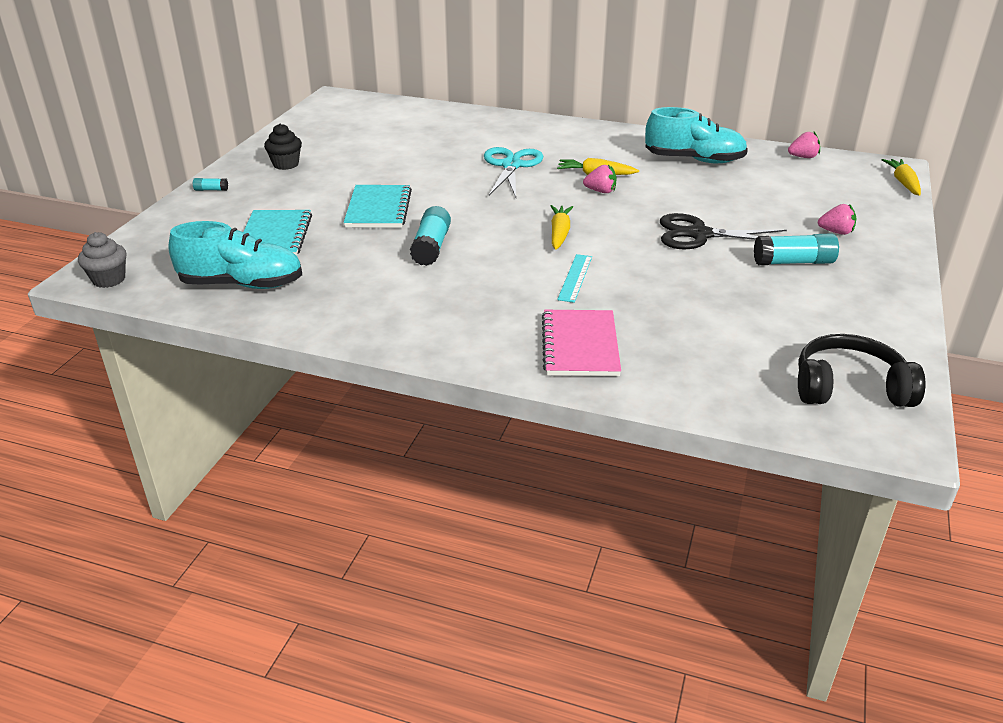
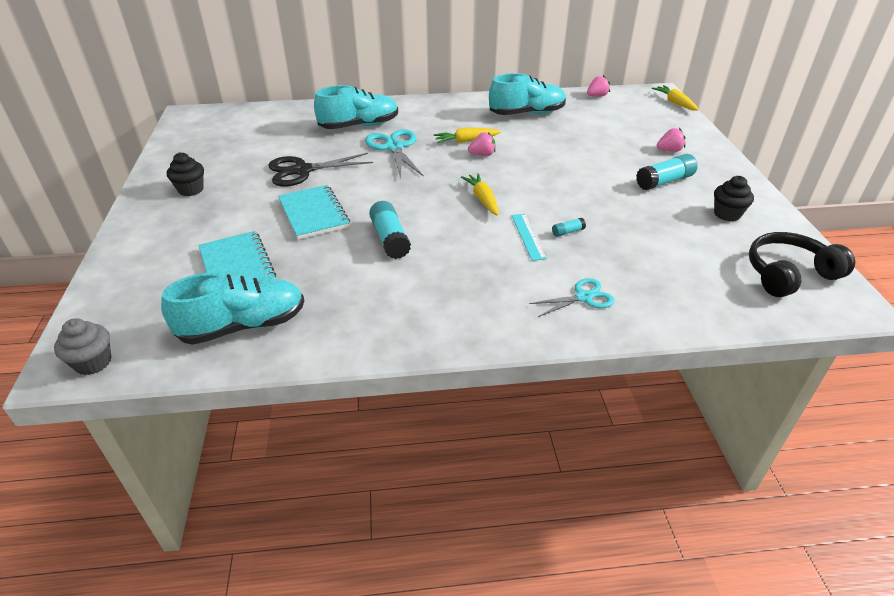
camera: 25 degrees left, 5 degrees up
turquoise glue stick [193,178,228,191] -> turquoise glue stick moved to [552,218,586,237]
pink notebook [542,310,621,376] -> turquoise scissors [529,278,615,317]
black scissors [660,213,787,249] -> black scissors moved to [268,153,373,187]
none -> turquoise shoe [314,85,398,129]
none -> black cupcake [714,176,754,221]

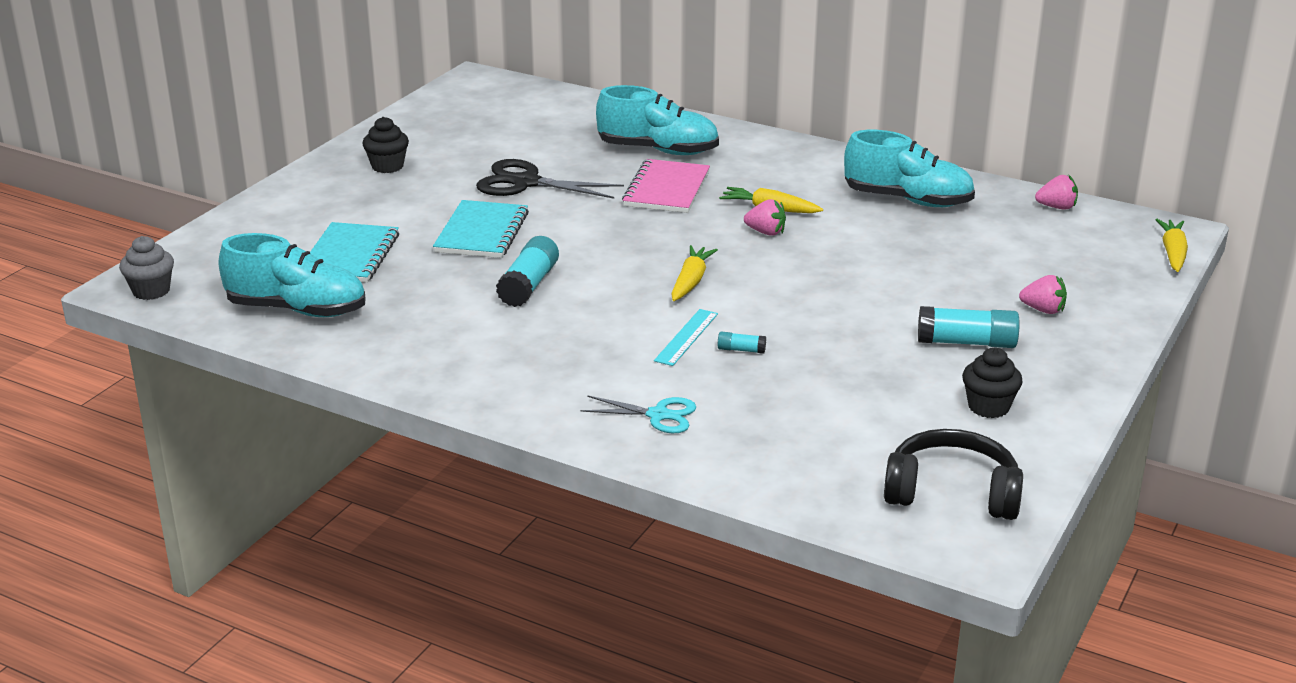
camera: 35 degrees right, 10 degrees down
turquoise scissors [365,129,424,179] -> pink notebook [622,159,710,213]

